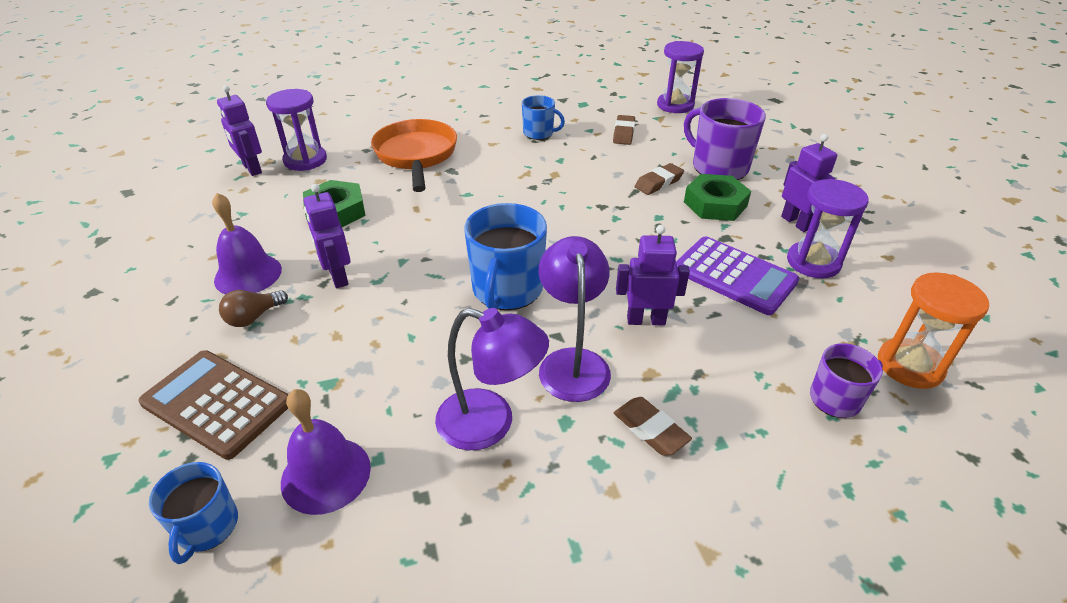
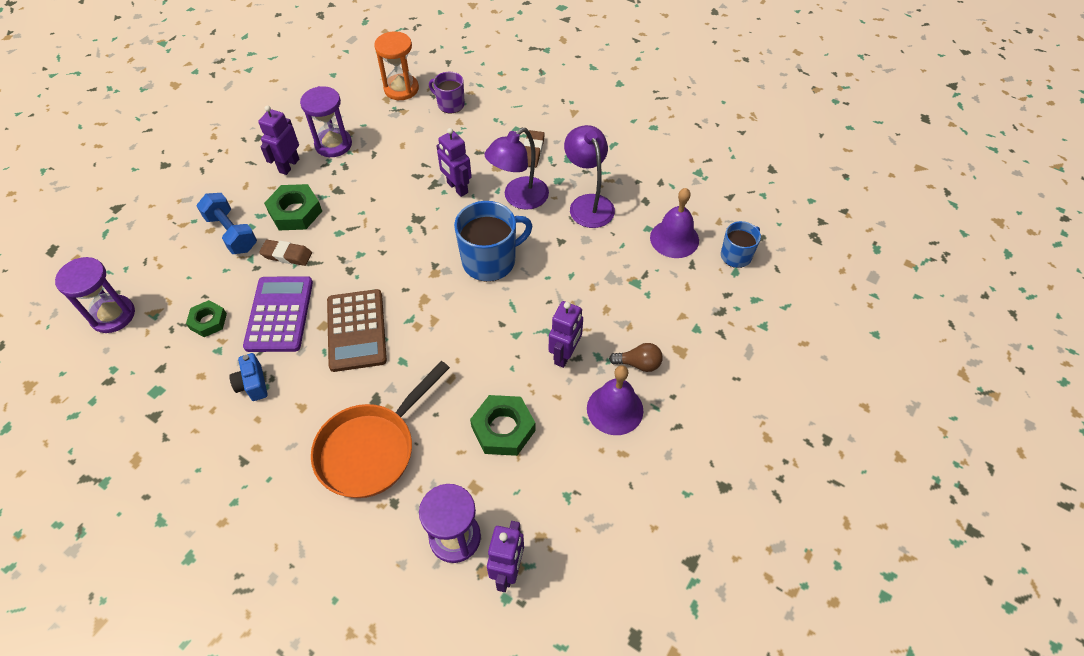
camera: 130 degrees left, 15 degrees up
brown calculator [138,350,289,460] -> brown calculator moved to [327,289,387,372]
blue mug [522,95,565,140] -> blue camera [229,353,268,401]
brown eraser [613,115,635,145] -> green nut [186,300,227,337]
purple calculator [676,236,799,315] -> purple calculator moved to [243,276,313,352]
purple mug [684,98,766,180] -> blue dumbbell [196,193,257,254]

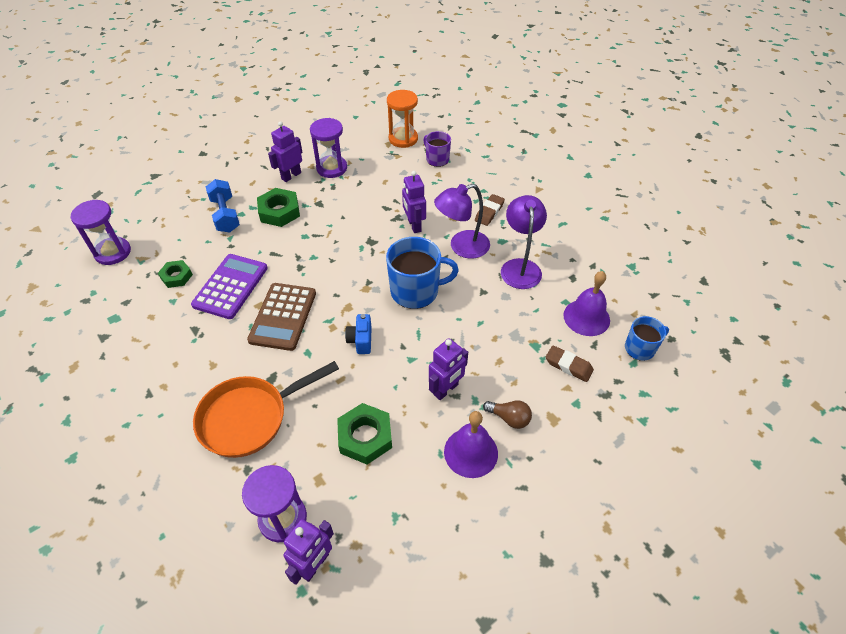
camera: 20 degrees right, 5 degrees down
blue camera [229,353,268,401] -> blue camera moved to [345,314,372,354]
brown eraser [259,240,312,266] -> brown eraser moved to [546,345,594,382]

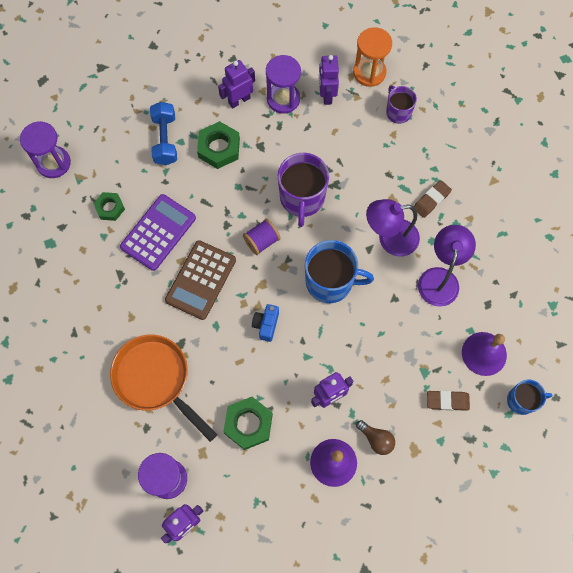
camera: 15 degrees right, 20 degrees up
orange pan [193,361,339,458] -> orange pan turned 60 degrees clockwise [110,335,217,442]
purple robot [402,171,426,233] -> purple robot moved to [319,55,339,105]
brown eraser [546,345,594,382] -> brown eraser turned 45 degrees counterclockwise [427,390,470,411]
none -> purple spool [243,219,281,255]
none -> purple mug [278,153,329,227]

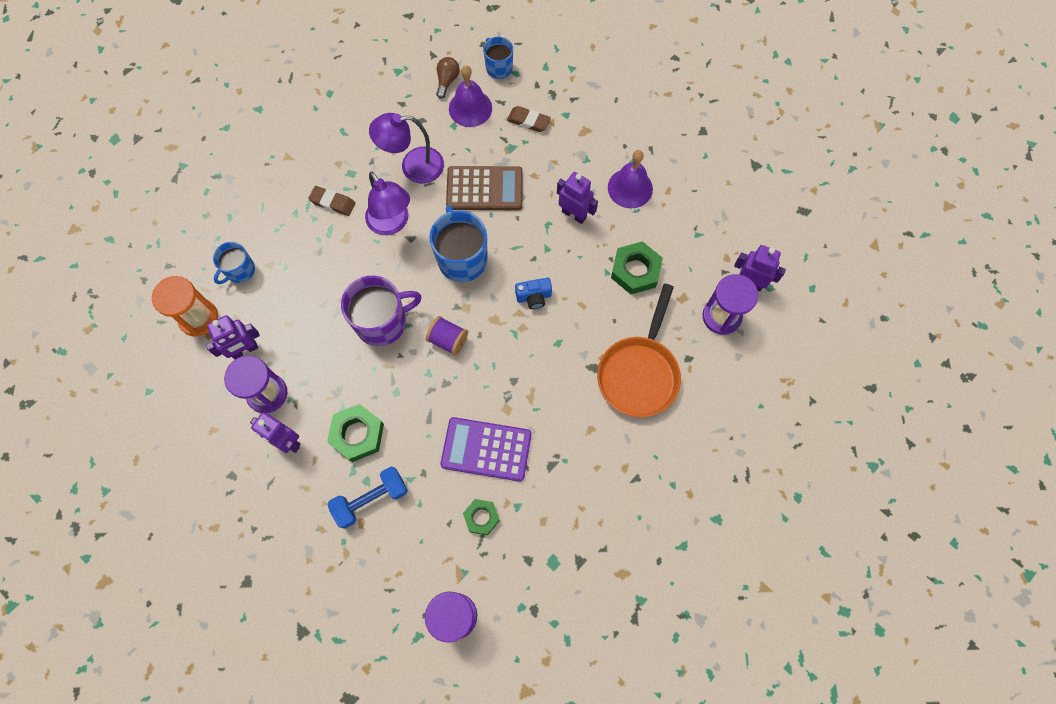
camera: 115 degrees left, 0 degrees up
brown calculator [165,240,236,320] -> brown calculator moved to [446,166,523,210]
brown light bulb [356,420,395,455] -> brown light bulb moved to [436,57,460,99]
purple mug [386,85,417,124] -> blue mug [213,242,255,284]
brown eraser [427,390,470,411] -> brown eraser turned 45 degrees counterclockwise [507,106,551,132]

